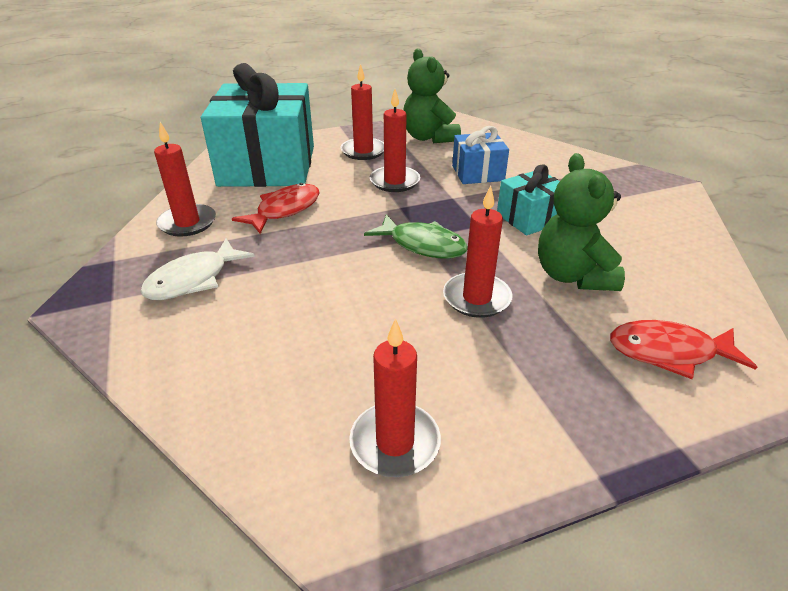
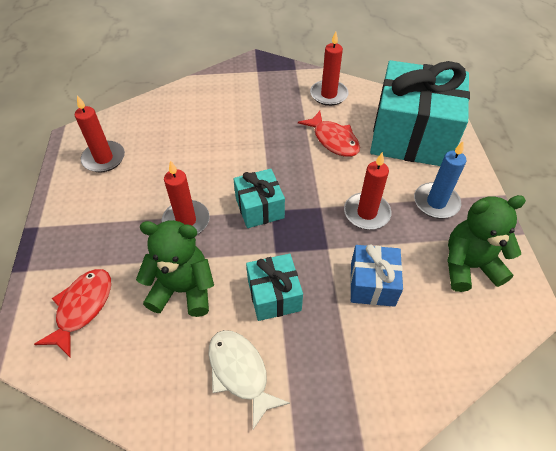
camera: 105 degrees right, 15 degrees up
white fish [140,238,255,300] -> white fish moved to [209,330,290,429]
red candle [340,64,384,160] -> blue candle [414,141,466,218]
green fish [364,214,468,258] -> turquoise gift [233,169,285,228]

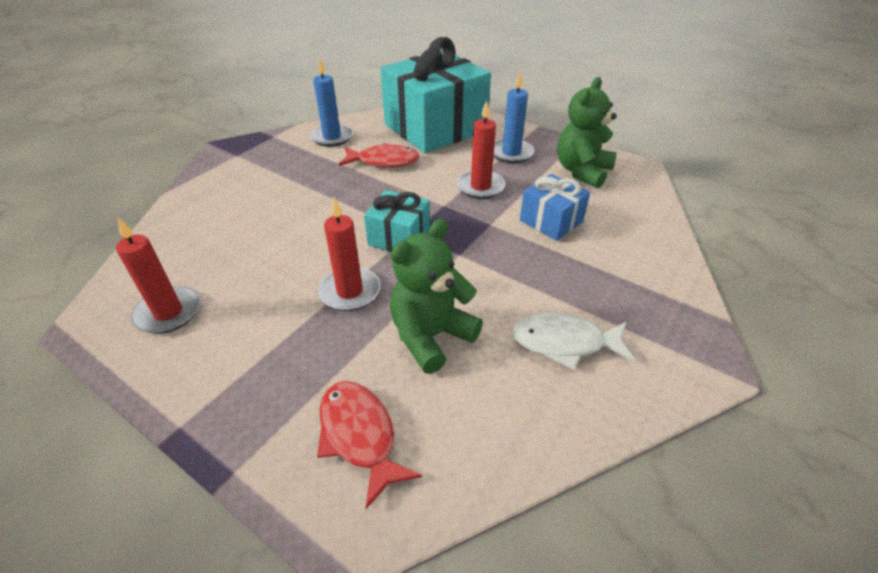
camera: 50 degrees left, 10 degrees down
turquoise gift [246,254,303,321] -> none
red candle [310,31,349,106] -> blue candle [310,57,353,147]

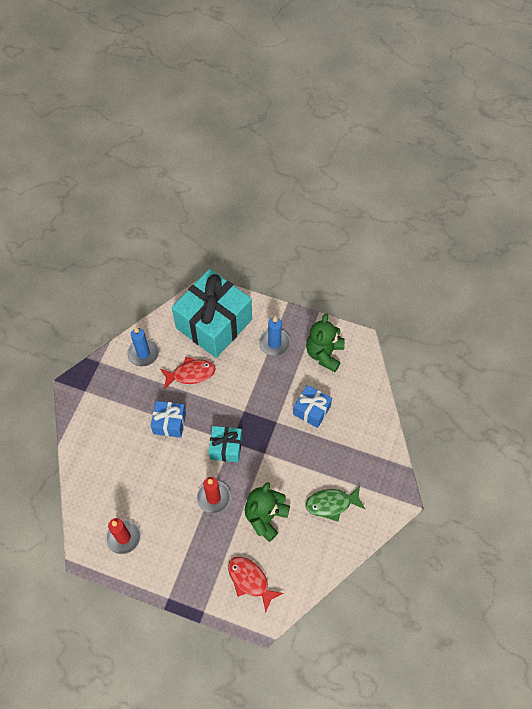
camera: 15 degrees left, 20 degrees up
red candle [457,100,506,199] -> none
white fish [512,313,635,370] -> green fish [305,486,365,522]
none -> blue gift [151,401,186,438]

